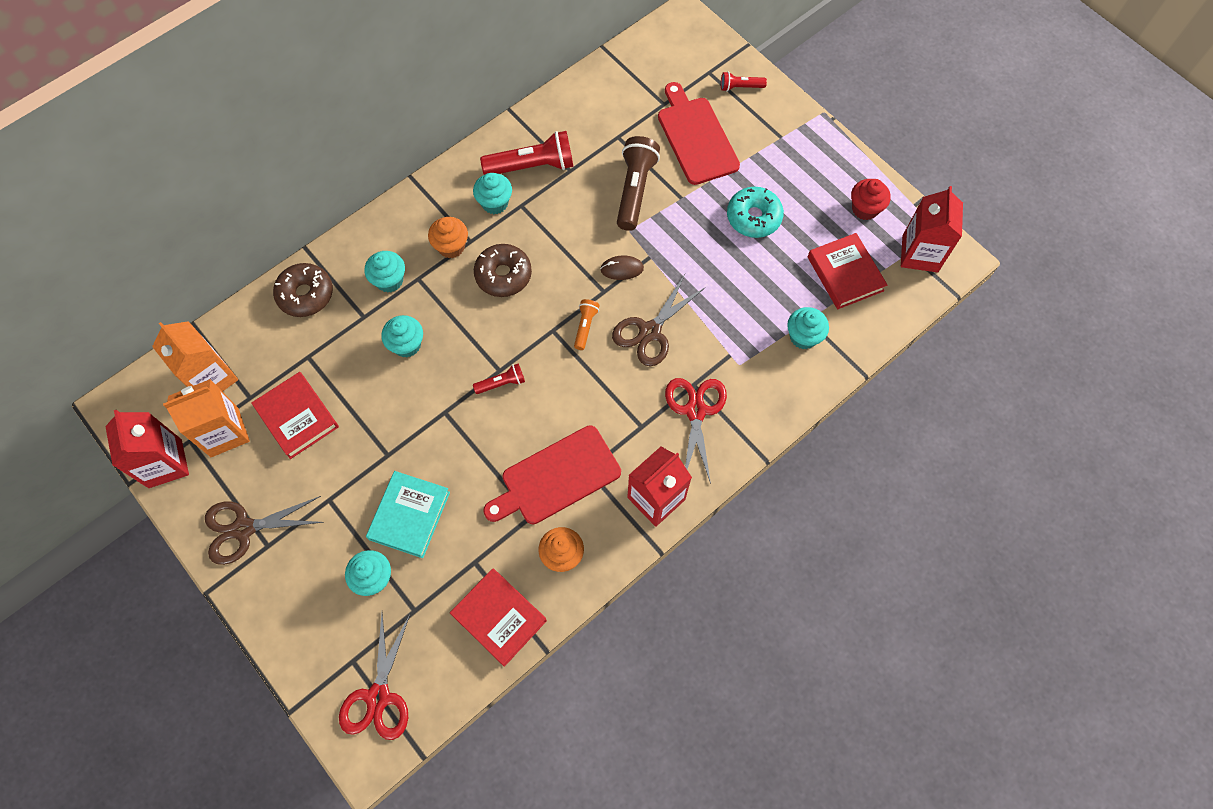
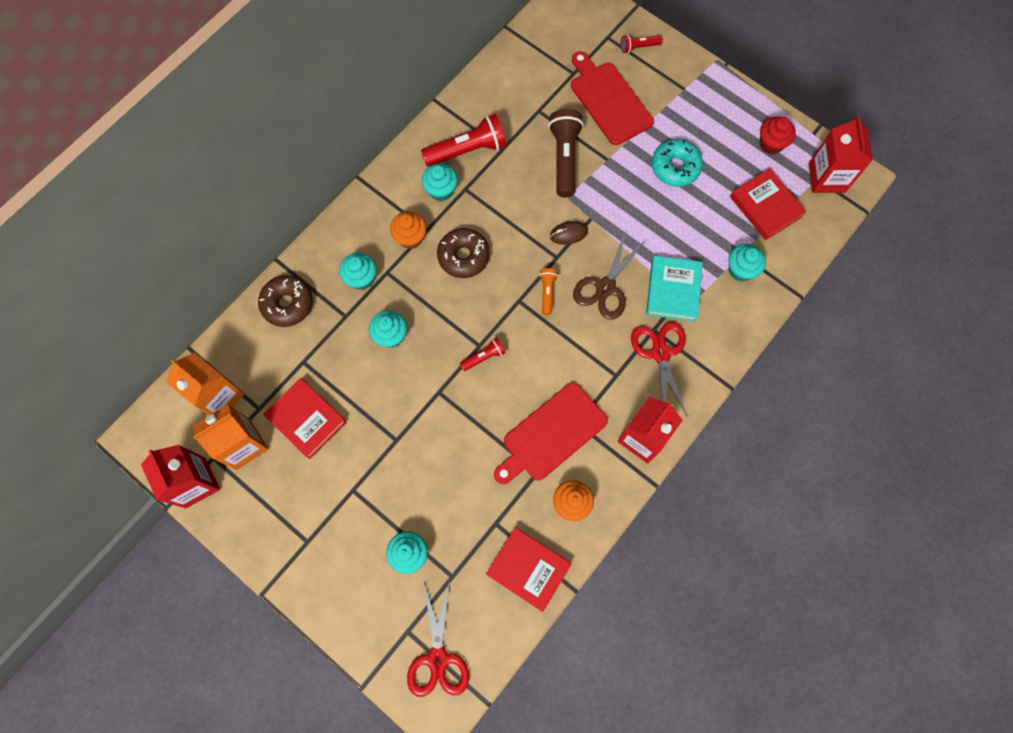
camera: 10 degrees left, 5 degrees up
brown scissors [205,496,324,565] -> none
turquoise book [366,471,450,558] -> turquoise book moved to [646,255,703,322]

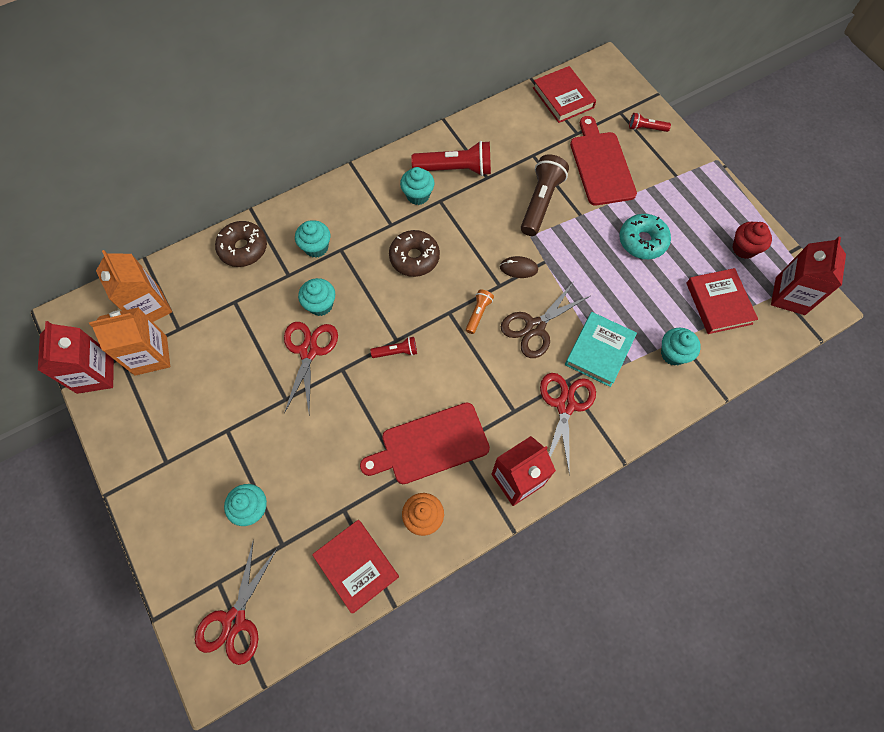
camera: 20 degrees right, 5 degrees down
red book [263,378,346,459] -> red book moved to [533,66,596,123]
orange cupcake [390,211,427,249] -> none
none -> red scissors [284,322,338,414]

